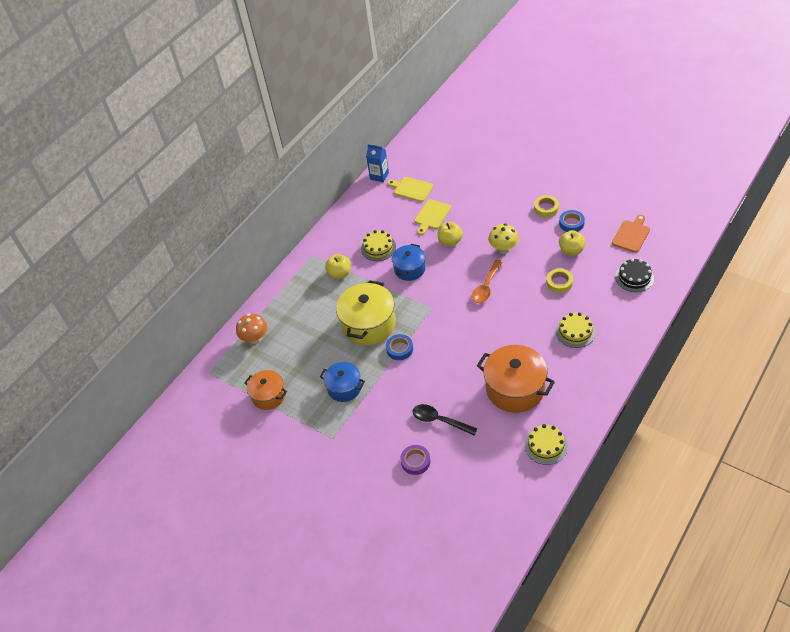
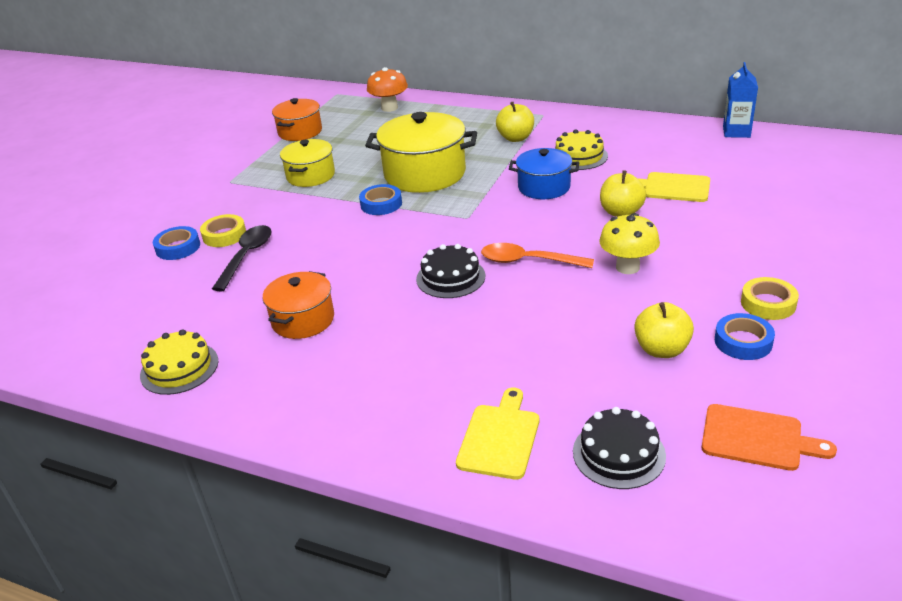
camera: 75 degrees right, 15 degrees down
blue pot [320,362,365,402] -> yellow pot [280,139,335,187]
yellow cutting board [387,177,433,202] -> yellow cutting board moved to [456,388,539,479]
purple tape [400,445,431,475] -> blue tape [153,226,200,260]
orange pot [477,345,555,413] -> orange pot [263,271,334,339], size x0.61
yellow tape [547,269,573,293] -> yellow tape moved to [200,214,246,247]
yellow cake [556,313,596,348] -> none
none -> black cake [416,244,485,298]

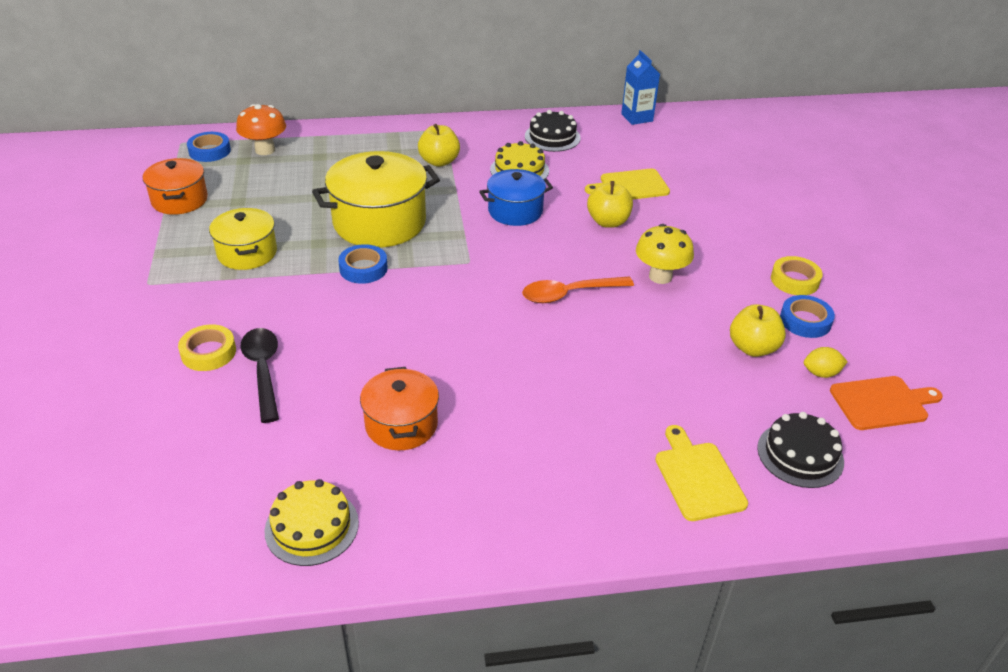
camera: 35 degrees left, 5 degrees up
blue tape [153,226,200,260] -> blue tape moved to [187,132,231,162]
black cake [416,244,485,298] -> black cake moved to [525,110,581,152]
none -> yellow lemon [804,347,848,378]

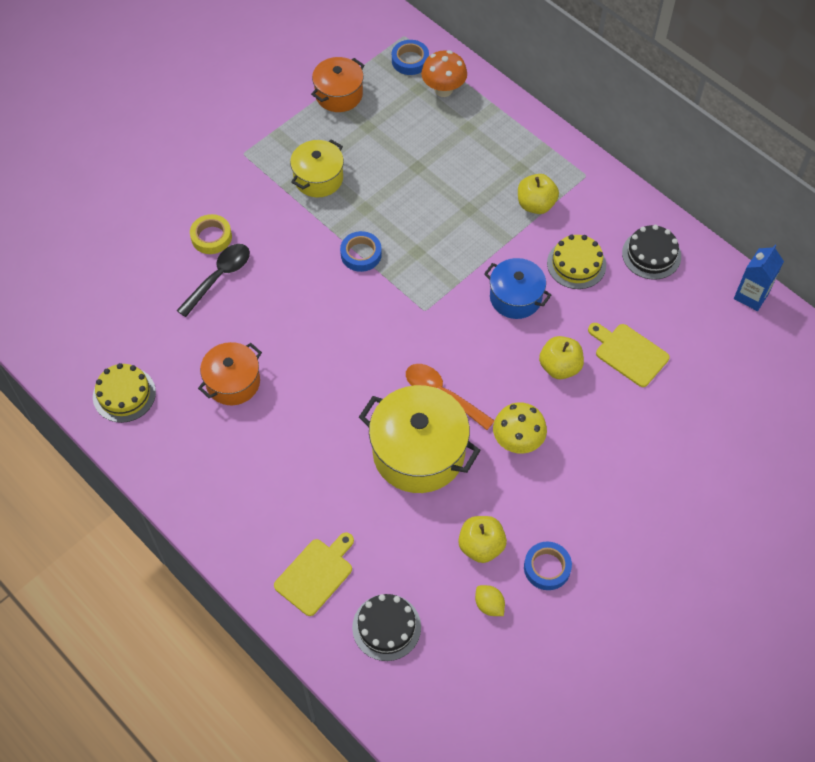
camera: 55 degrees right, 20 degrees up
yellow pot [312,151,440,248] -> yellow pot moved to [359,385,481,493]
yellow tape [771,256,823,295] -> none
orange cutting board [830,376,943,430] -> none

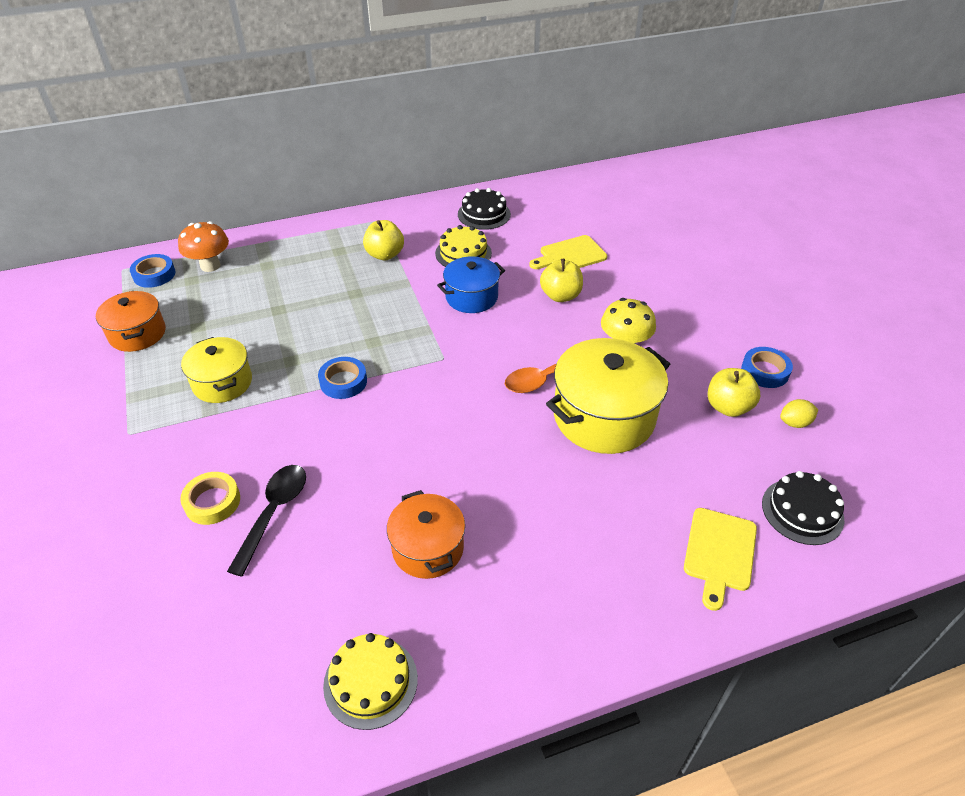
camera: 65 degrees left, 15 degrees down
black spoon [176,244,250,317] -> black spoon turned 45 degrees clockwise [227,465,306,577]
yellow cutting board [274,532,354,616] -> yellow cutting board turned 135 degrees counterclockwise [684,508,757,611]
blue carton [734,245,784,311] -> none

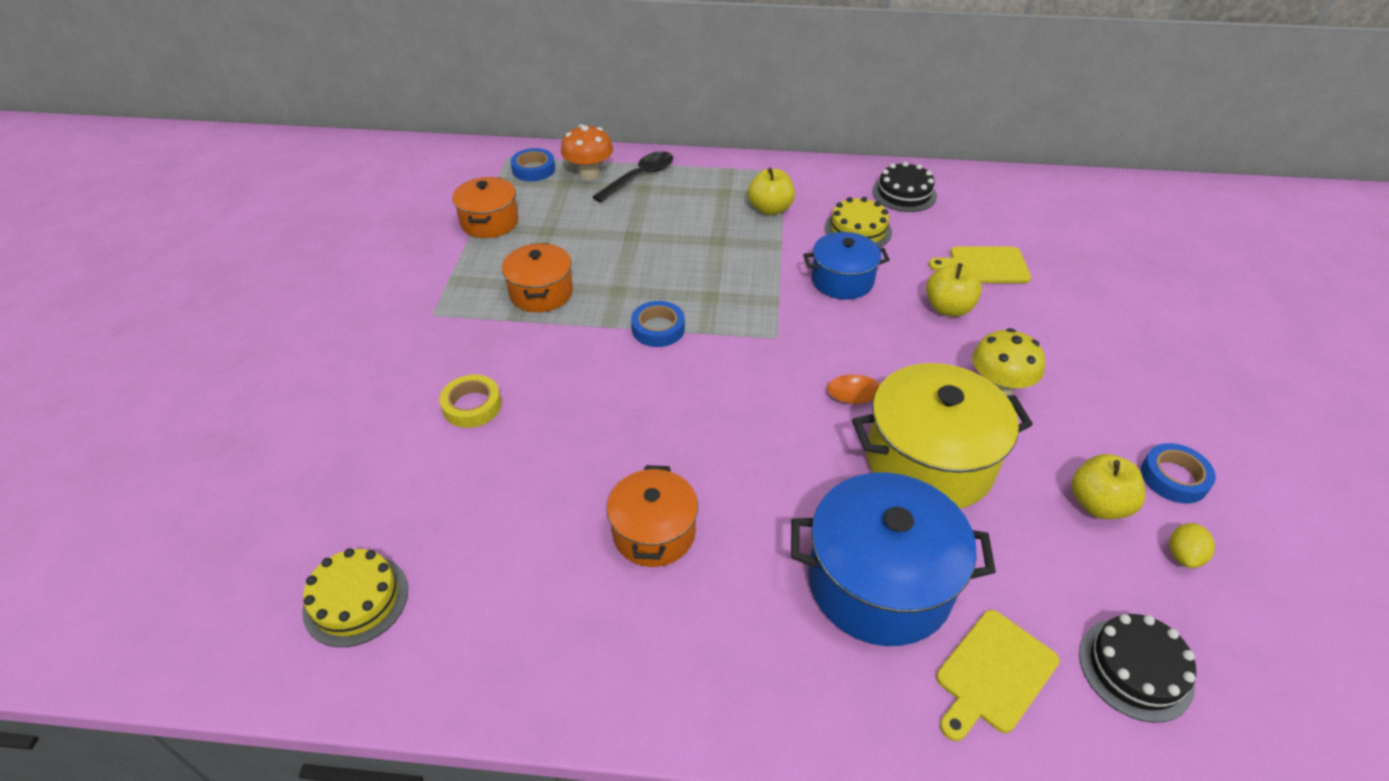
camera: 25 degrees right, 0 degrees up
yellow pot [181,337,252,403] -> orange pot [502,243,573,312]
black spoon [227,465,306,577] -> black spoon moved to [592,151,673,203]
yellow cake [323,633,418,730] -> yellow cake moved to [302,548,408,647]
yellow lemon [780,399,818,428] -> yellow lemon turned 75 degrees counterclockwise [1169,523,1215,568]
none -> blue pot [791,473,996,646]

